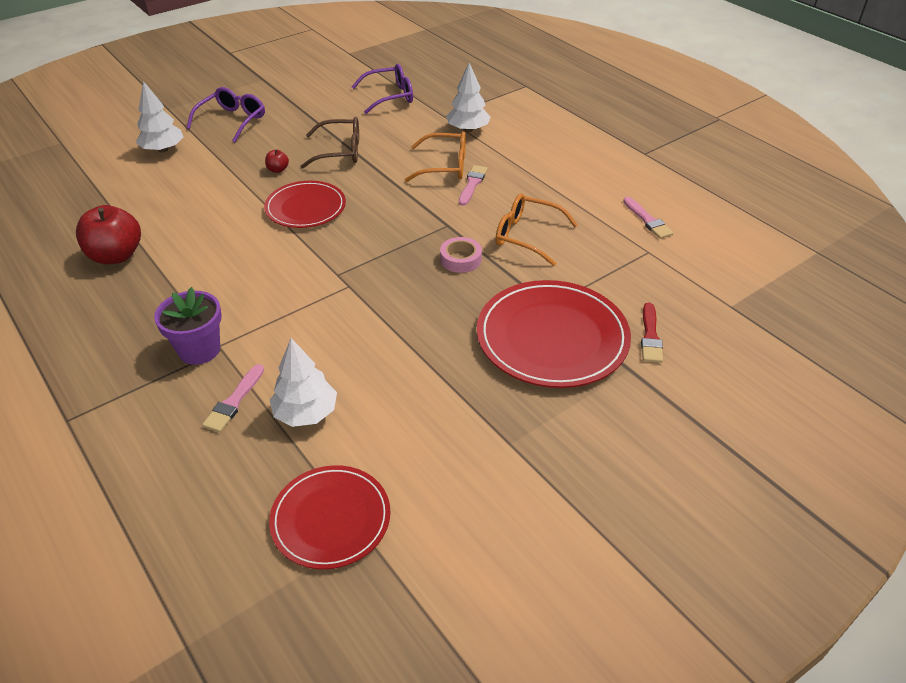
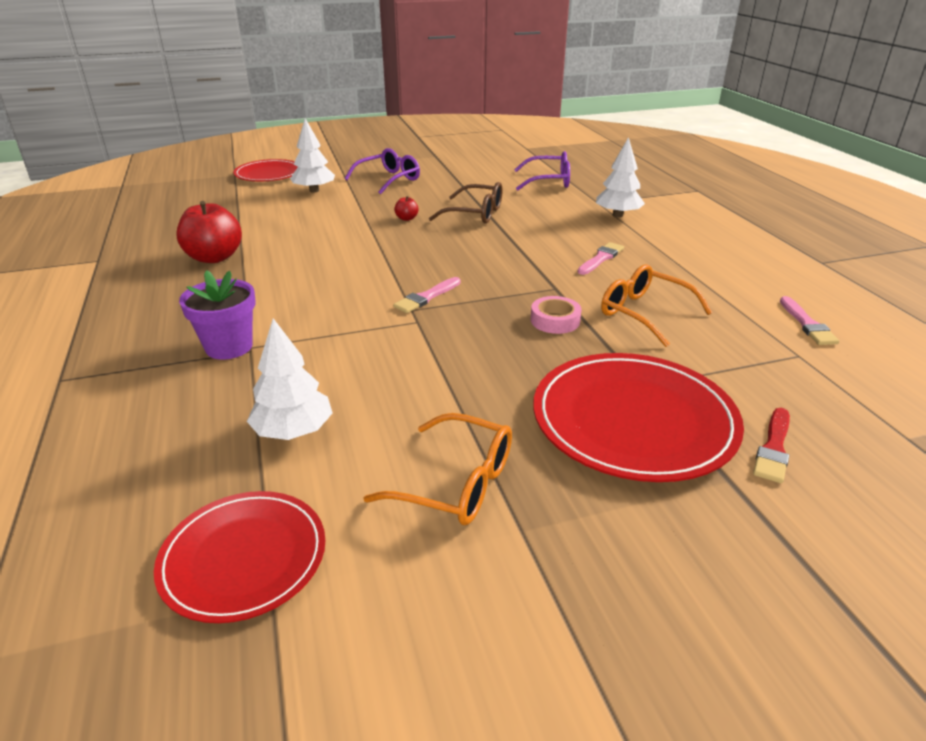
camera: 20 degrees right, 10 degrees down
pink brush [202,364,264,432] -> pink brush moved to [393,277,461,313]
red plate [264,181,346,228] -> red plate moved to [233,159,298,181]
orange glasses [404,131,466,182] -> orange glasses moved to [364,413,512,525]

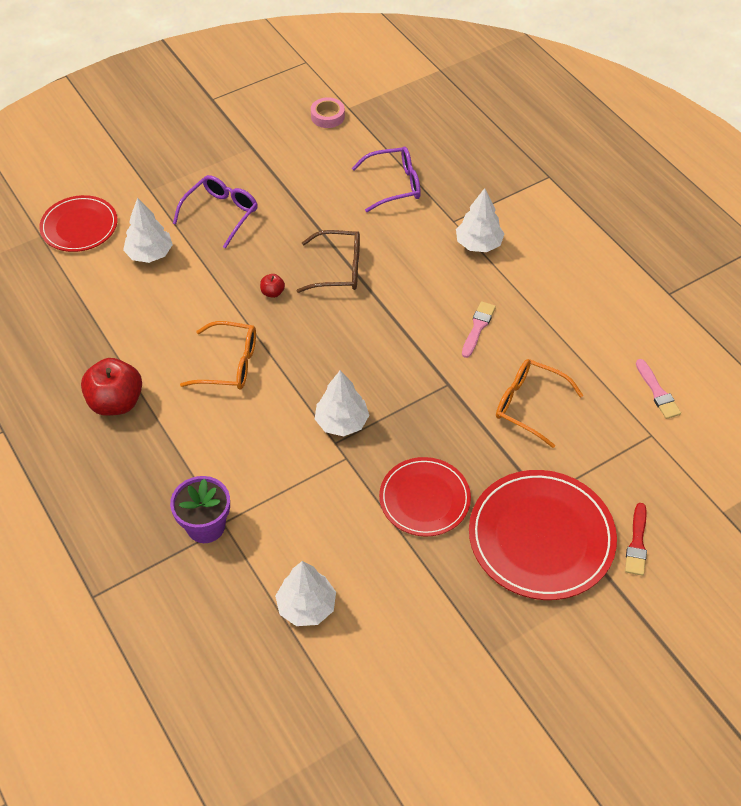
camera: 15 degrees left, 20 degrees up
red plate [154,491,326,623] -> red plate moved to [379,457,471,536]
orange glasses [364,413,512,525] -> orange glasses moved to [180,321,256,389]
pink brush [393,277,461,313] -> white tree [315,370,369,436]
pink tape [531,296,581,334] -> pink tape moved to [311,97,345,128]

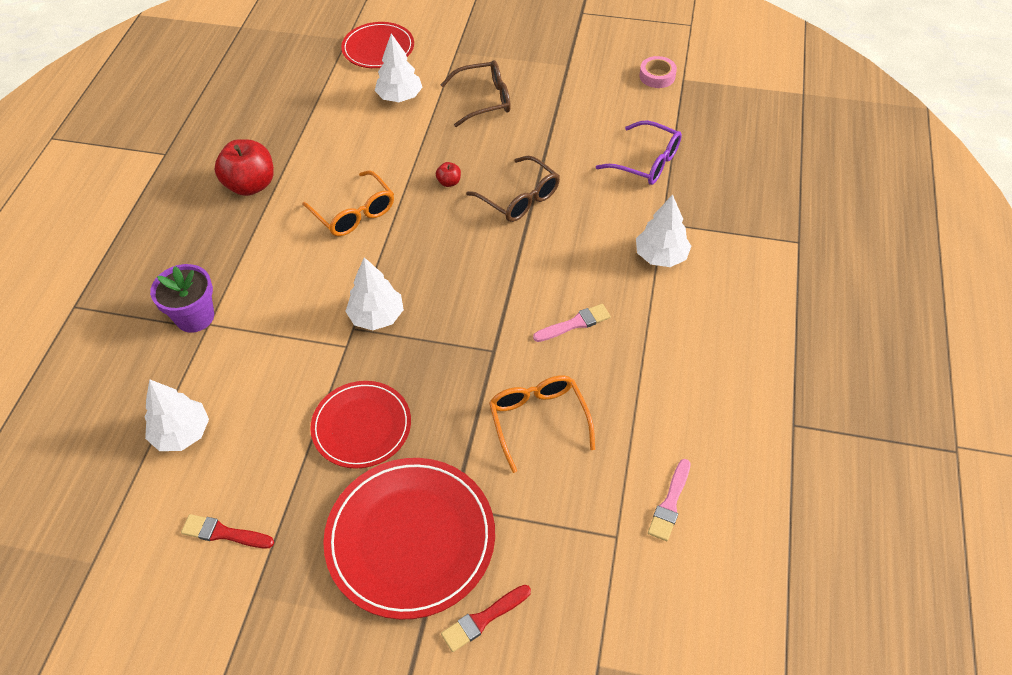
camera: 45 degrees right, 0 degrees up
purple glasses [173,175,258,249] -> brown glasses [441,60,511,127]
none -> red brush [181,514,274,548]

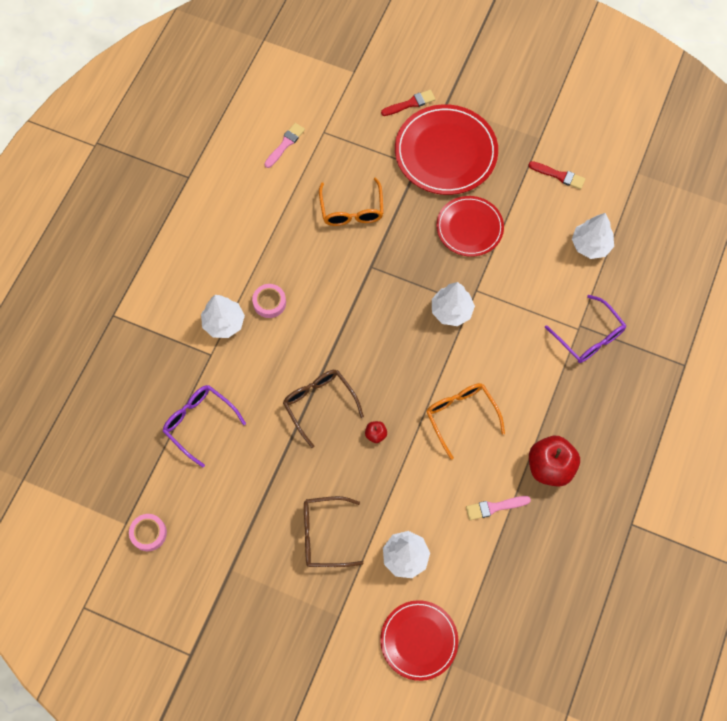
camera: 170 degrees left, 15 degrees up
purple flower pot [150,264,214,333] -> purple glasses [545,295,627,363]
pink brush [533,304,611,342] -> pink brush moved to [466,496,531,520]
none -> pink tape [252,284,286,318]

